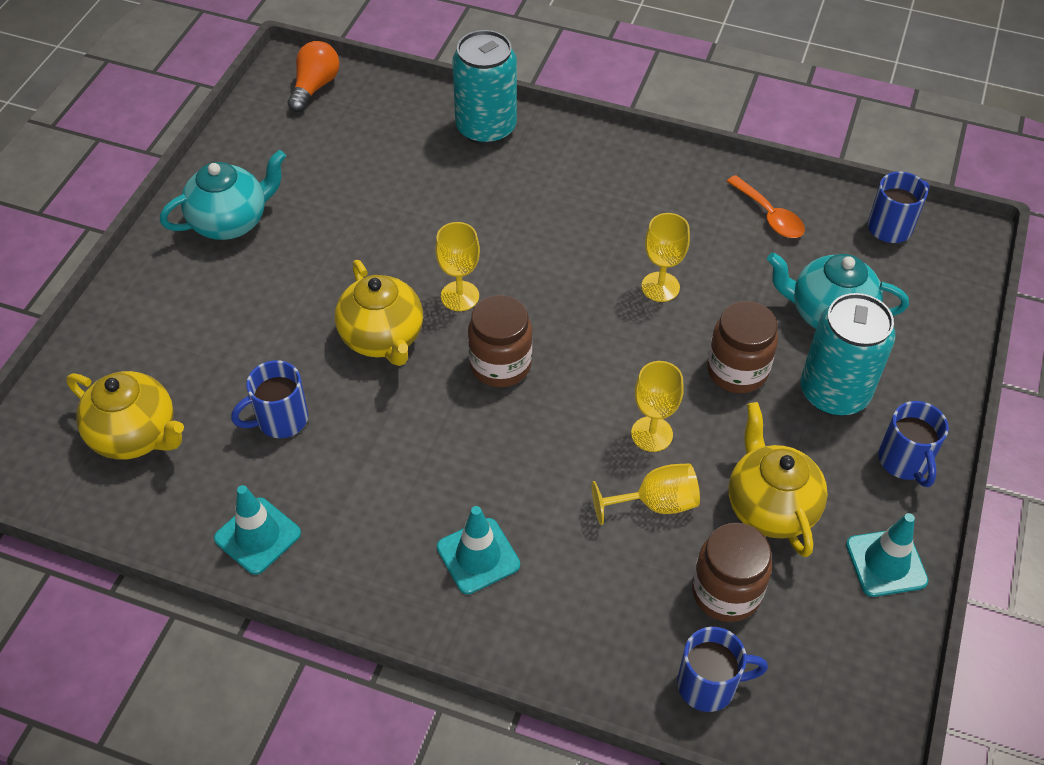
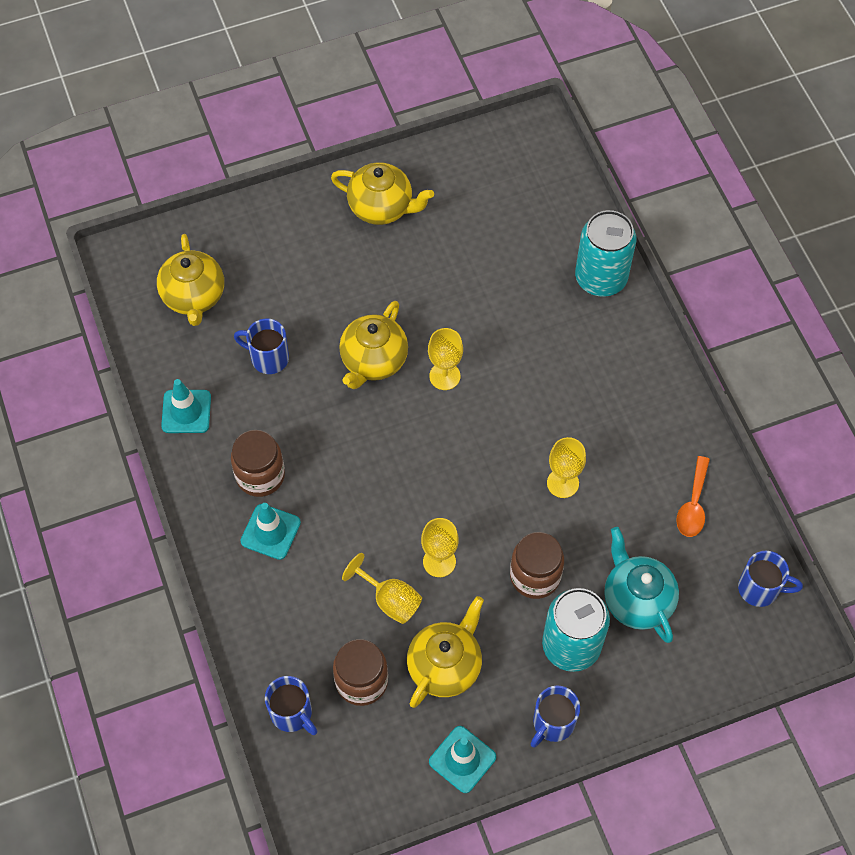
camera: 50 degrees right, 10 degrees up
turquoise teapot [160,150,286,240] -> yellow teapot [331,162,434,225]
orange light bulb [288,41,339,112] -> none
brown jar [468,295,532,387] -> brown jar moved to [231,430,285,497]

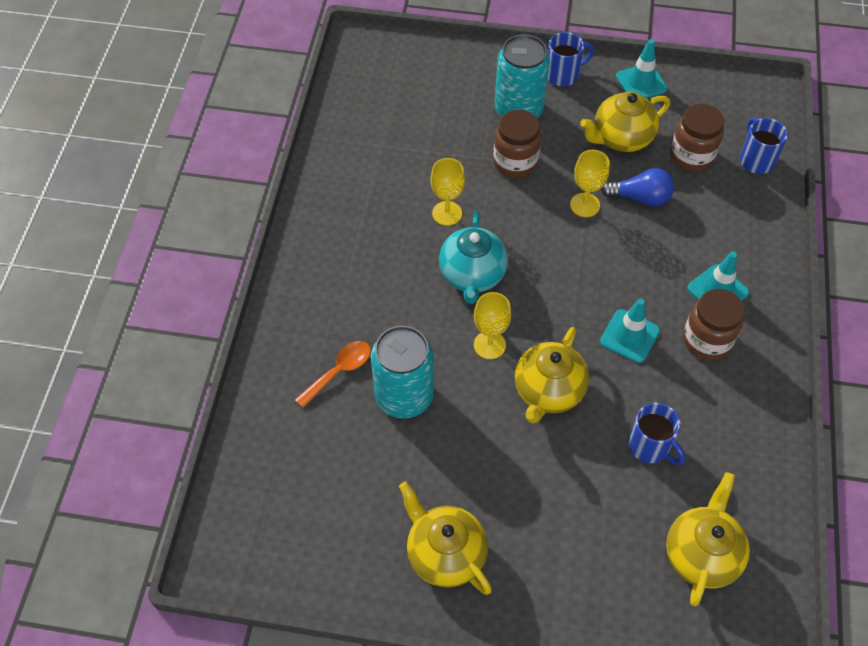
camera: 150 degrees left, 5 degrees down
turquoise traffic cone [161,379,211,433] -> turquoise traffic cone moved to [600,298,660,363]
yellow teapot [339,301,408,389] -> yellow teapot turned 150 degrees clockwise [515,327,589,423]
yellow goblet [342,553,422,624] -> blue light bulb [601,168,674,206]
turquoise can [575,210,636,297] -> turquoise can moved to [371,326,434,419]
turquoise teapot [604,527,679,643] -> turquoise teapot moved to [439,211,508,304]
orange spoon [676,456,710,537] -> orange spoon moved to [295,341,371,408]
blue mug [738,551,803,607] -> none

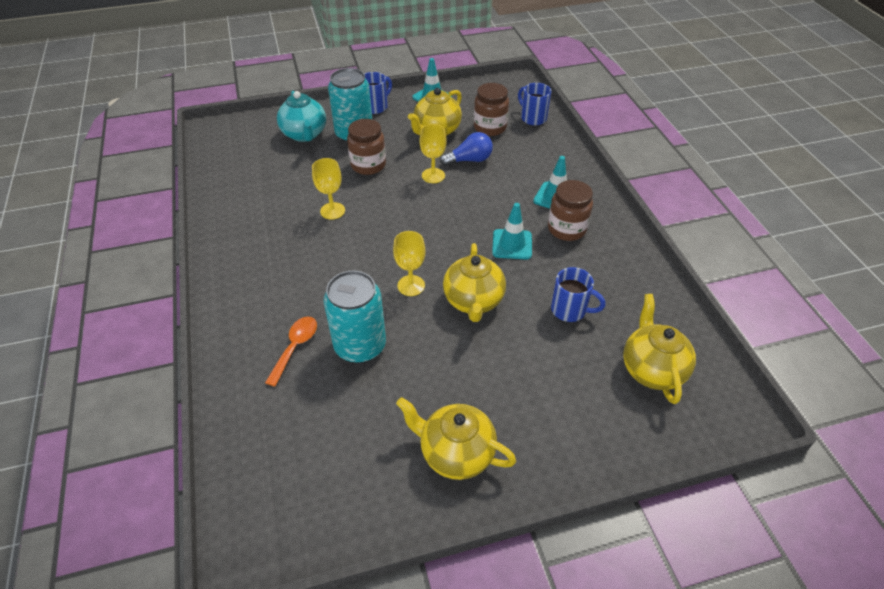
camera: 25 degrees left, 10 degrees down
turquoise teapot [439,211,508,304] -> turquoise teapot moved to [277,91,326,142]

